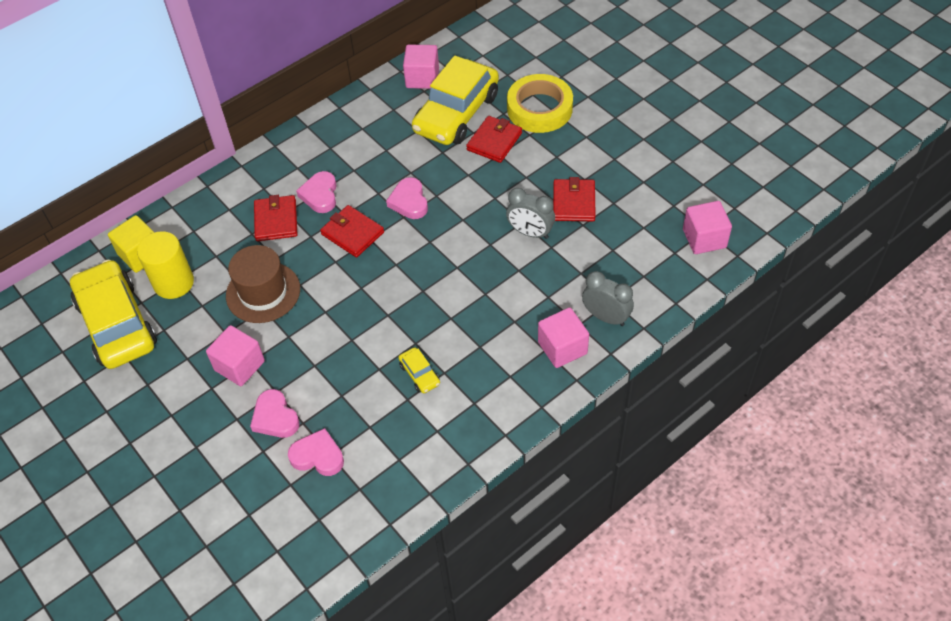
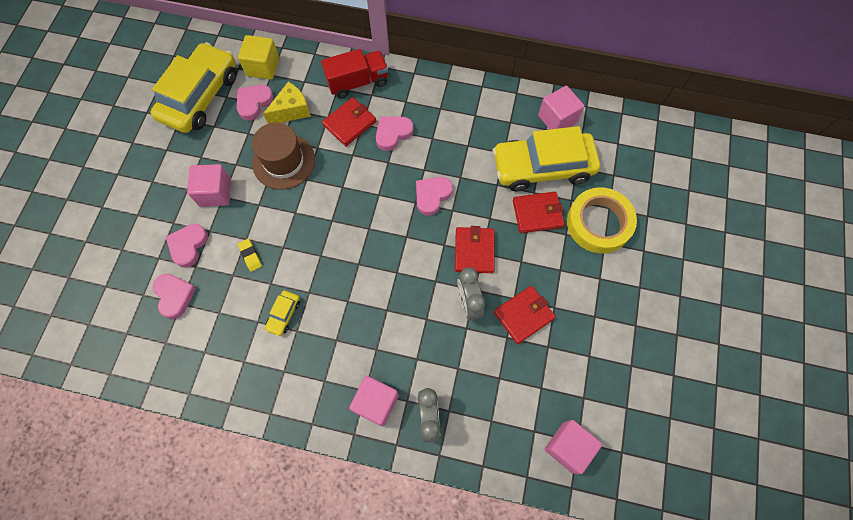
camera: 50 degrees right, 15 degrees up
yellow cylinder [137,231,194,299] -> pink heart [237,85,274,121]
red wallet [320,205,384,258] -> red wallet moved to [455,226,495,273]
none -> yellow eraser [237,239,262,272]
none -> yellow cheese [263,82,311,124]
none -> red truck [321,49,388,98]

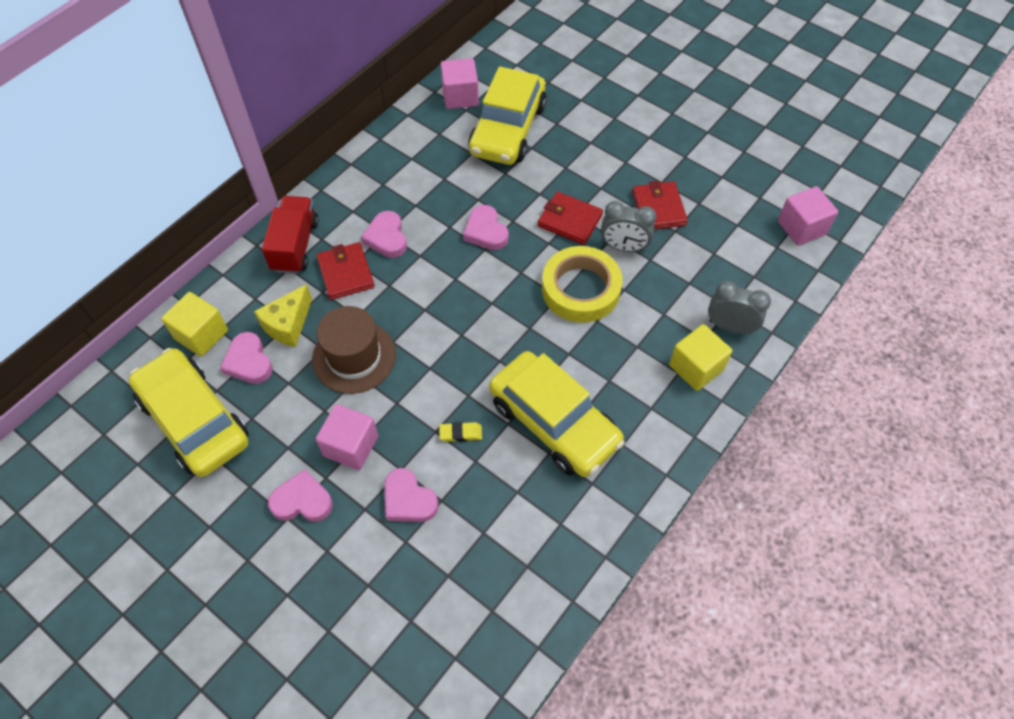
camera: 65 degrees left, 10 degrees down
pink heart [153,274,196,319] -> pink heart moved to [268,469,333,522]
yellow cheese [263,82,311,124] -> yellow cheese turned 135 degrees counterclockwise [254,284,312,347]
yellow car [265,291,300,336] -> yellow car [489,351,625,477], size x2.48
pink cube [349,376,399,427] -> yellow cube [669,324,732,391]
red wallet [513,192,565,233] -> none
yellow tape [567,187,637,253] -> yellow tape moved to [542,246,622,323]

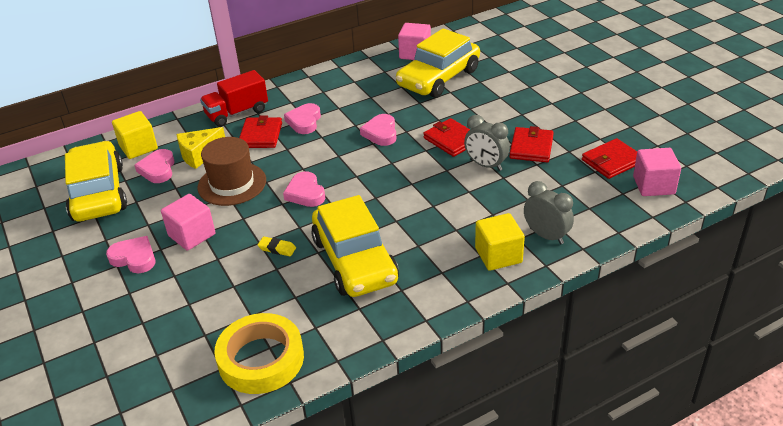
camera: 25 degrees right, 20 degrees down
red truck [262,196,319,274] -> red truck turned 150 degrees counterclockwise [200,70,268,127]
pink heart [384,468,439,522] -> pink heart moved to [283,171,325,207]
yellow tape [542,246,622,323] -> yellow tape moved to [214,313,304,394]
none -> red wallet [582,138,637,179]

